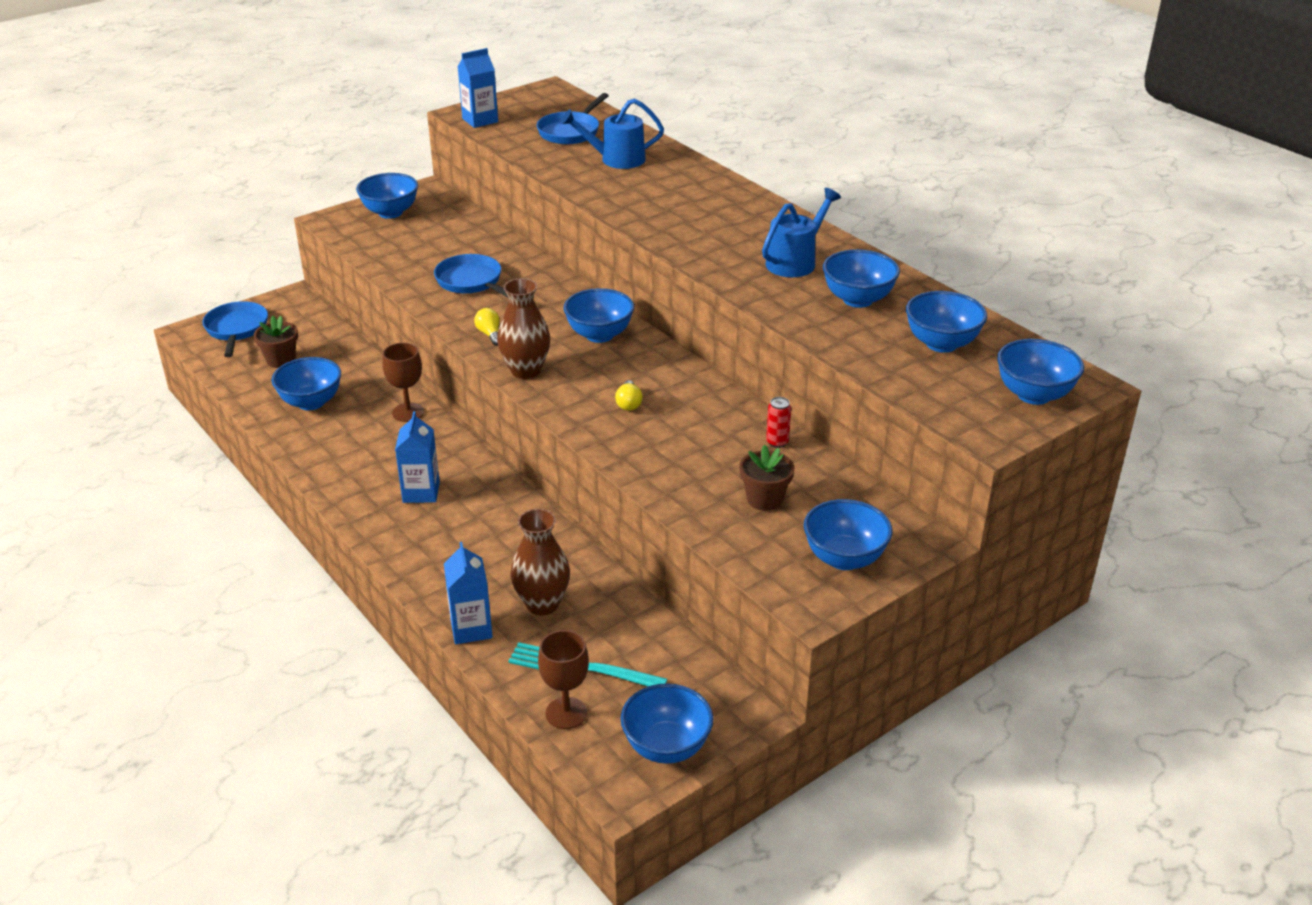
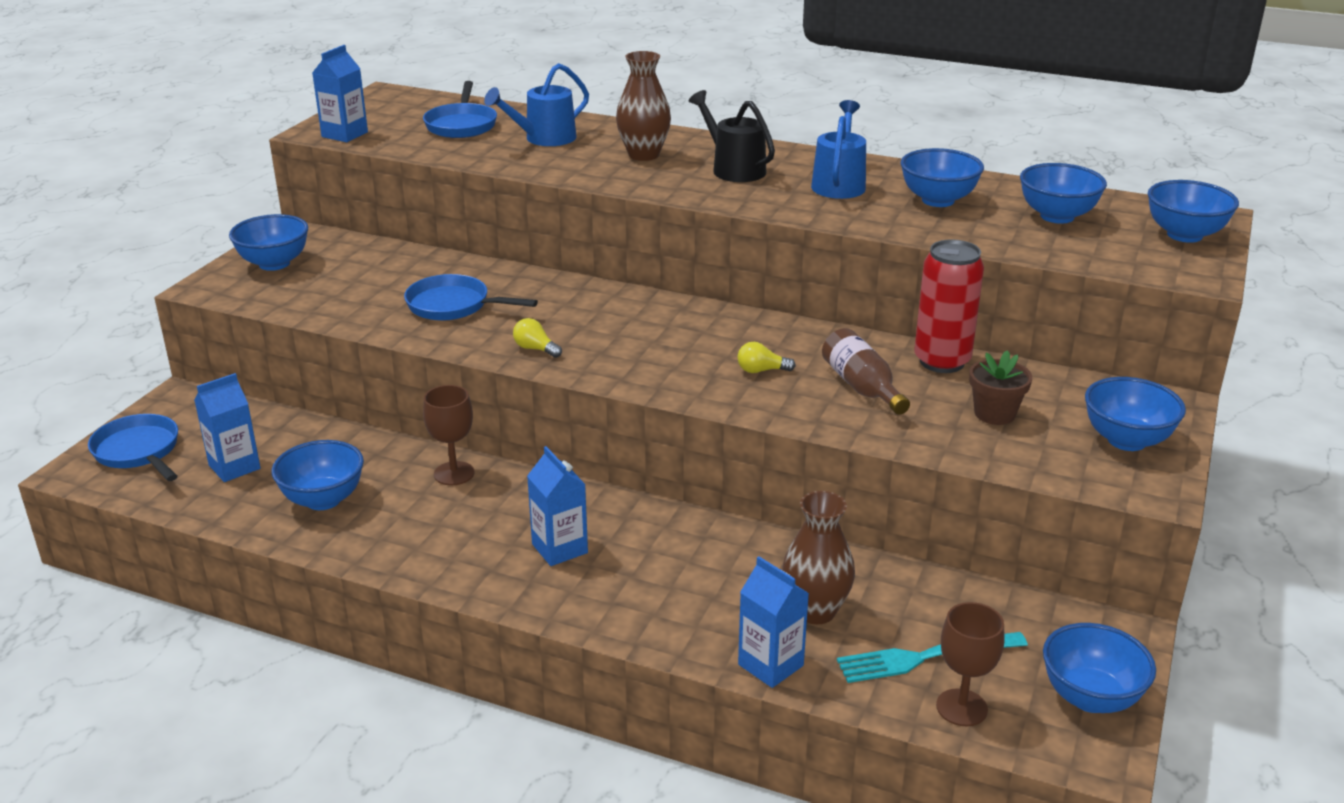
camera: 30 degrees left, 5 degrees down
brown flower pot [254,316,298,368] -> blue carton [194,373,260,482]
brown vase [497,278,550,379] -> brown vase moved to [616,51,671,161]
blue bowl [563,288,634,343] -> none
yellow light bulb [615,380,642,411] -> yellow light bulb turned 120 degrees clockwise [737,342,796,373]
red can [766,397,791,448] -> red can [914,239,984,373], size x2.26
none -> black watering can [689,90,775,182]
none -> brown bottle [822,328,910,415]

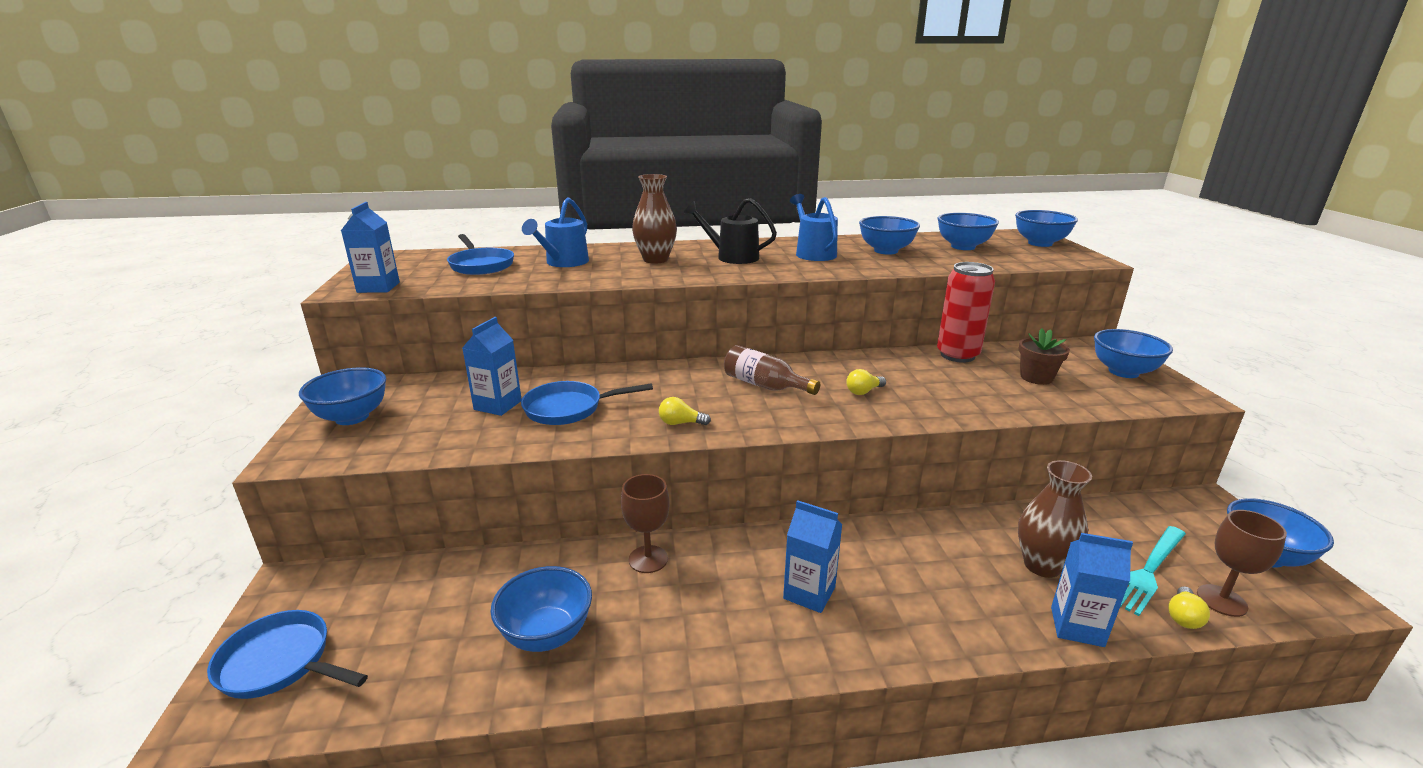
camera: 30 degrees left, 5 degrees down
blue carton [194,373,260,482] -> blue carton moved to [462,317,522,416]
brown bottle [822,328,910,415] -> brown bottle moved to [724,345,820,395]
none -> yellow light bulb [1168,586,1210,629]

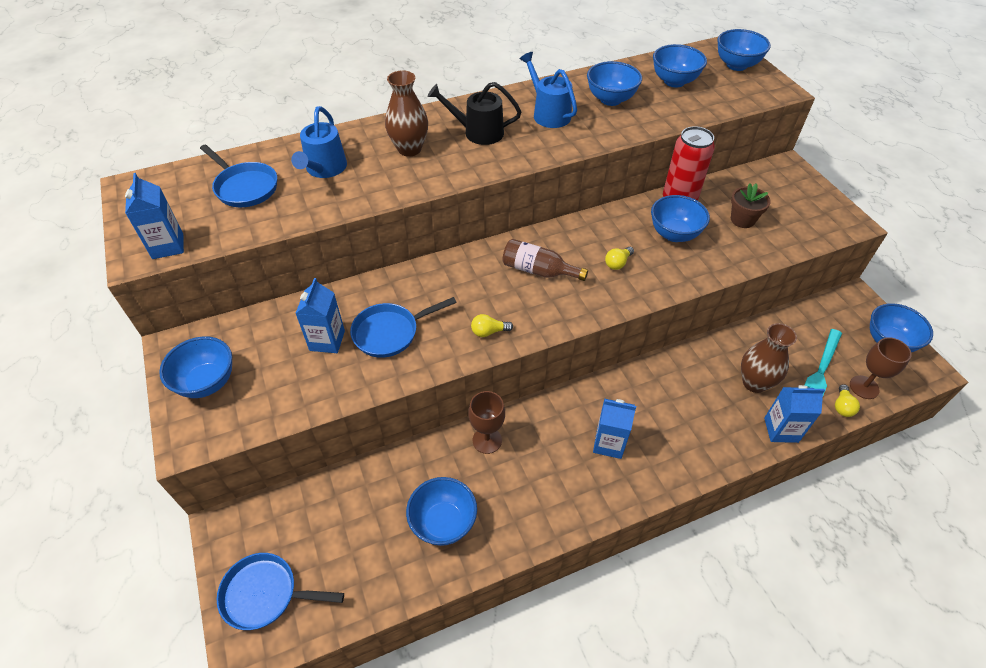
camera: 15 degrees left, 25 degrees up
blue bowl [1094,329,1173,378] -> blue bowl moved to [651,195,710,242]

